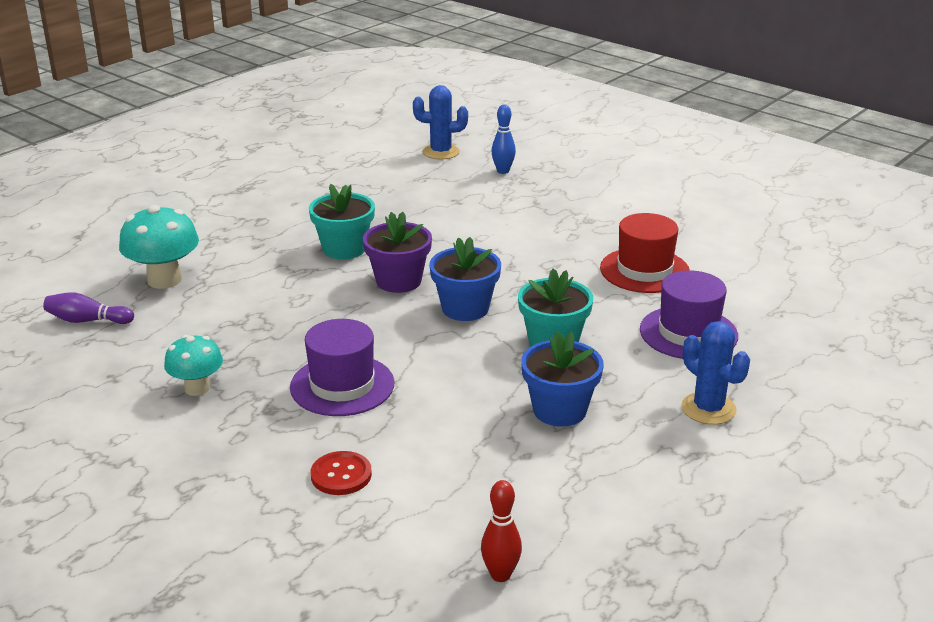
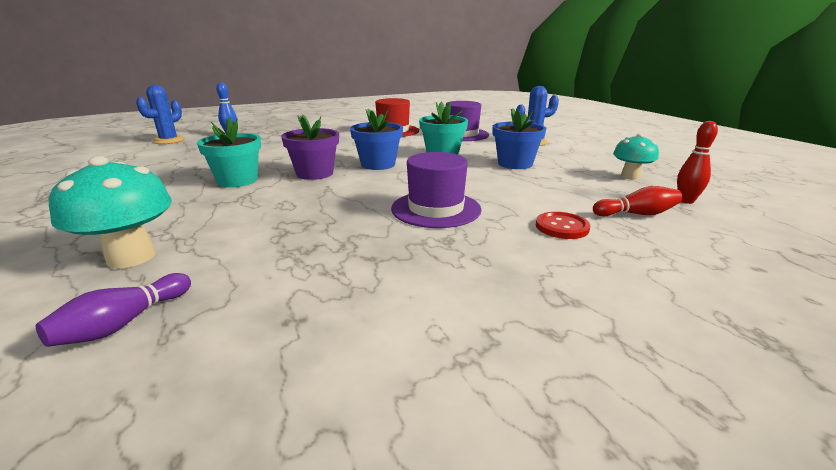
camera: 65 degrees left, 5 degrees down
turquoise mushroom [164,335,223,396] -> turquoise mushroom moved to [613,133,659,180]
none -> red bowling pin [593,186,682,216]

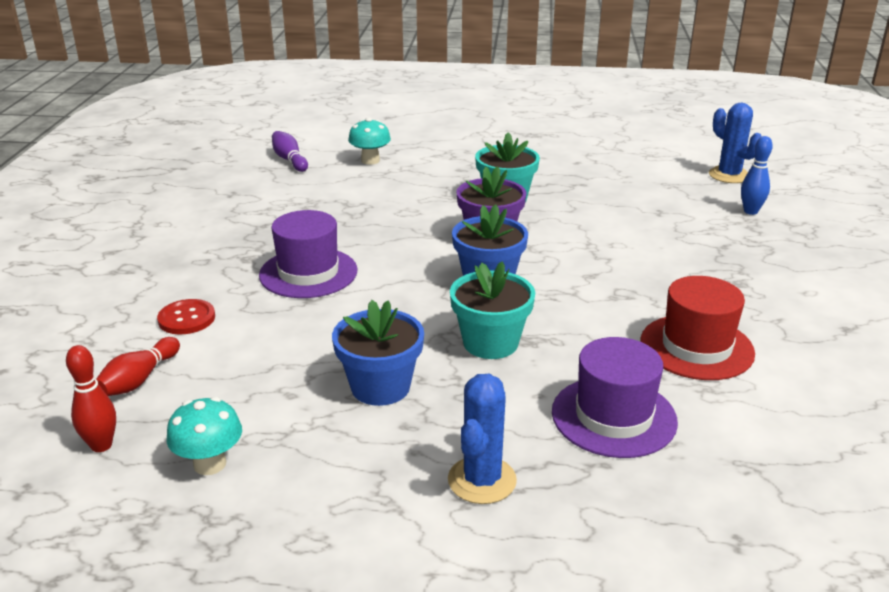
camera: 120 degrees right, 5 degrees up
turquoise mushroom [49,156,172,268] -> turquoise mushroom [348,117,391,165], size x0.64

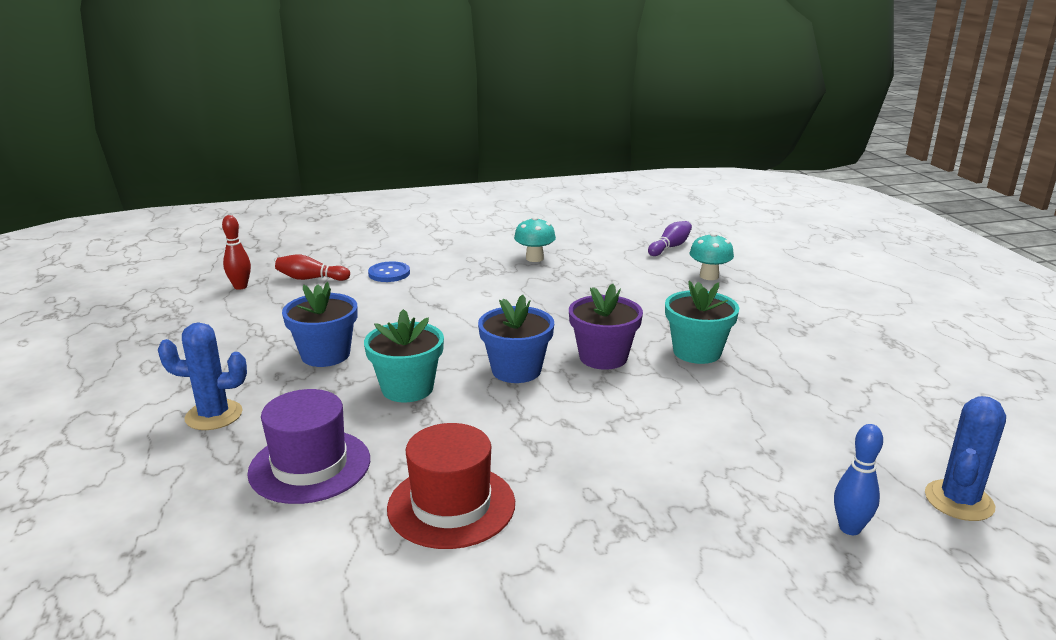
camera: 70 degrees right, 5 degrees down
red button [157,299,215,334] -> blue button [368,261,410,282]
turquoise mushroom [166,397,242,475] -> turquoise mushroom moved to [514,216,556,262]
purple hat [259,210,358,298] -> none

